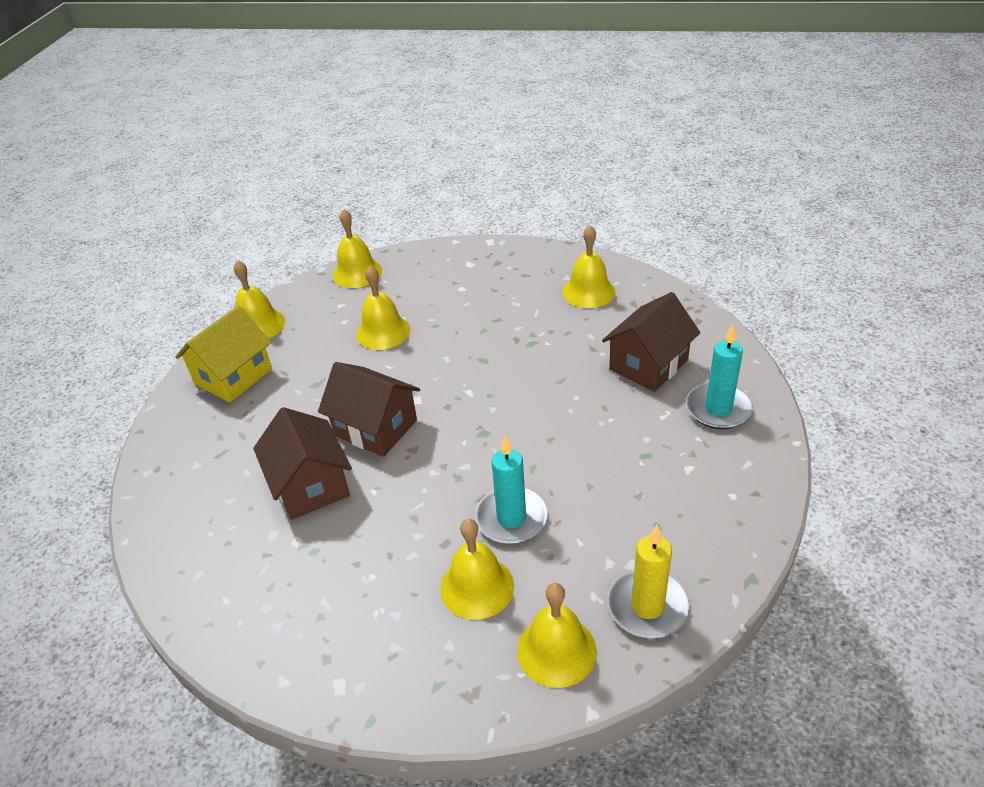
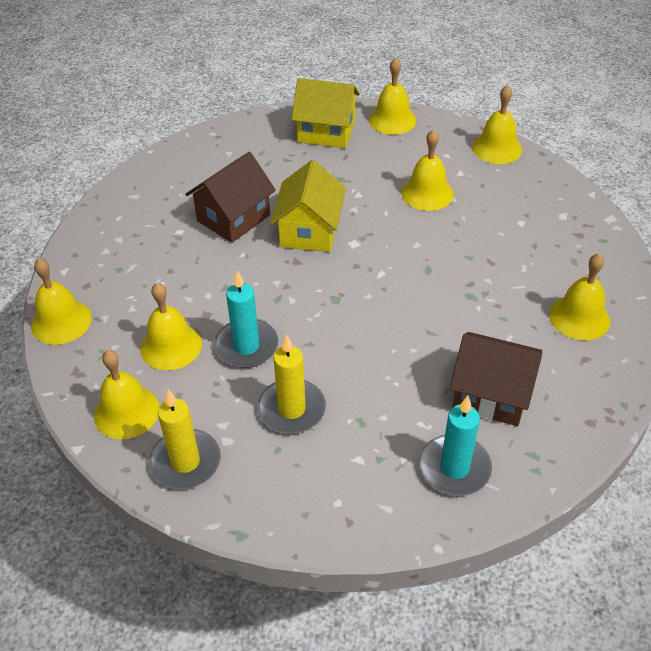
camera: 65 degrees right, 5 degrees up
brown house [318,362,420,457] -> yellow house [270,160,346,252]
none -> yellow bell [31,258,92,345]
none -> yellow candle [257,335,326,434]

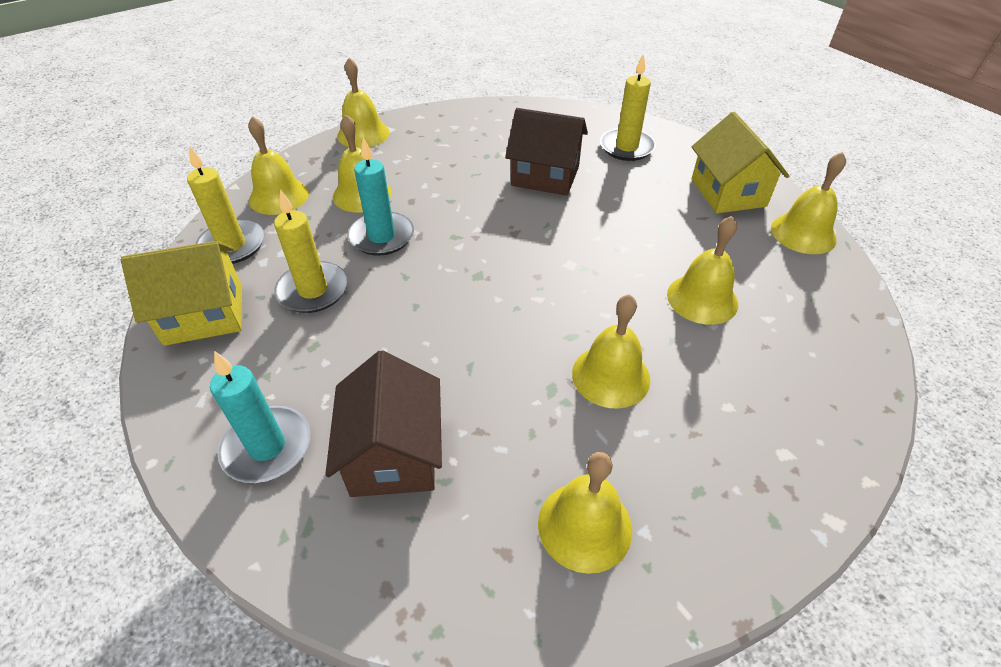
camera: 65 degrees right, 0 degrees up
yellow house [270,160,346,252] -> yellow house moved to [121,241,242,346]
yellow bell [472,85,522,164] -> yellow bell moved to [572,294,651,409]
none -> yellow candle [600,54,656,161]

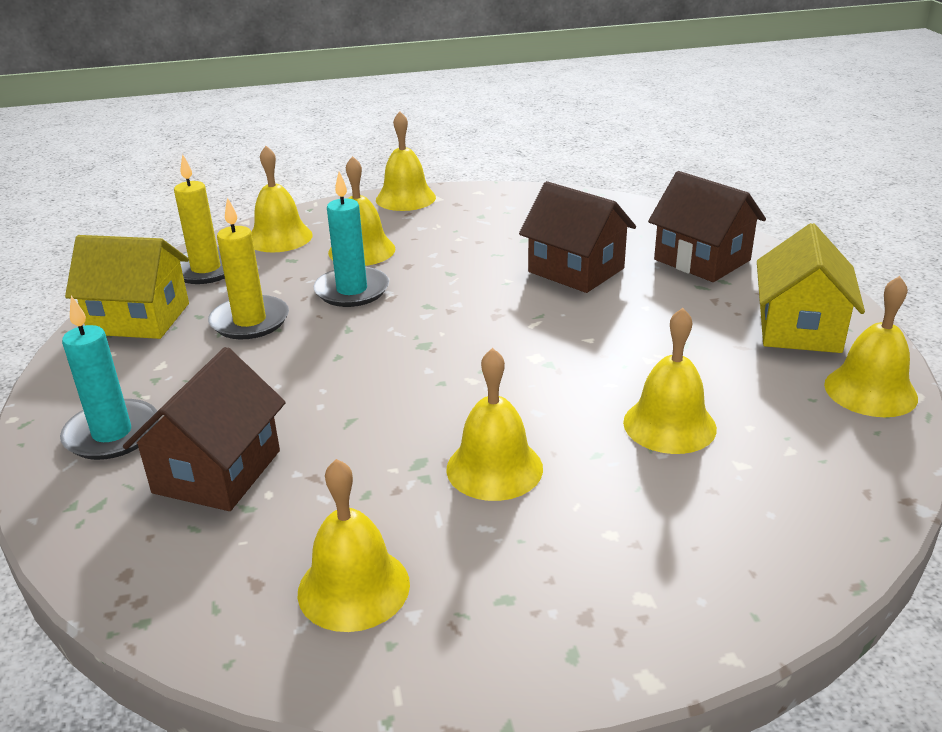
camera: 25 degrees right, 15 degrees down
yellow candle [600,54,656,161] -> brown house [648,171,766,282]

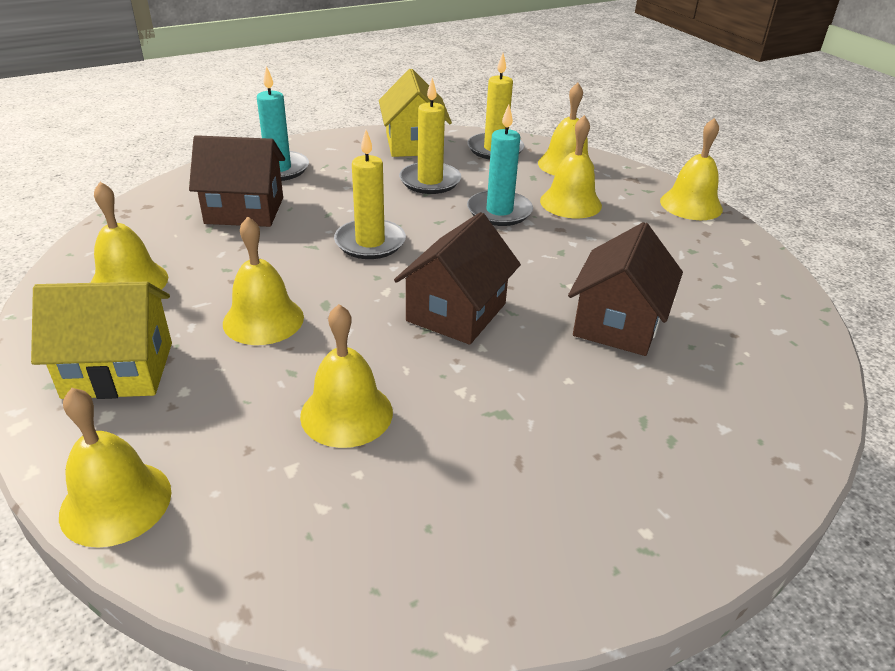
camera: 70 degrees right, 5 degrees up
brown house [648,171,766,282] -> brown house moved to [394,212,521,344]
yellow house [757,223,865,353] -> yellow house moved to [31,282,172,399]
yellow bell [824,276,918,417] -> yellow bell moved to [59,388,171,548]
none -> yellow candle [334,130,406,259]

